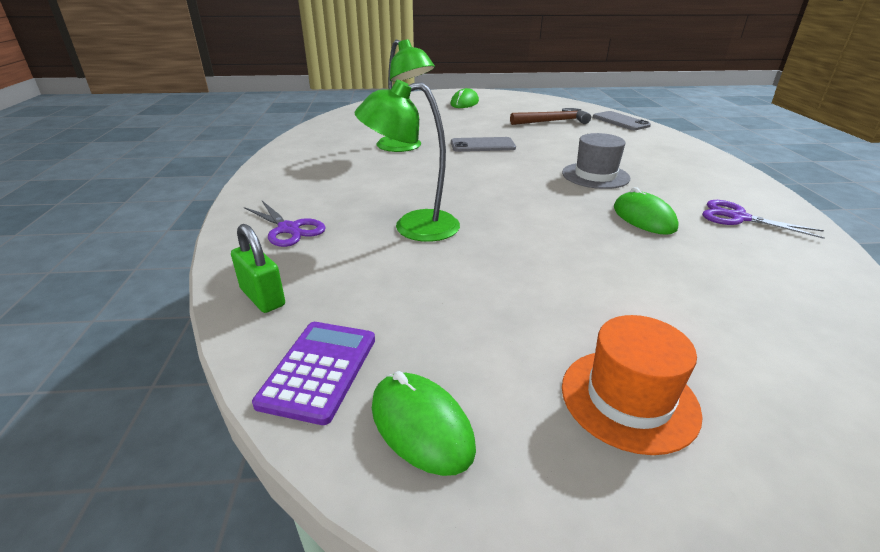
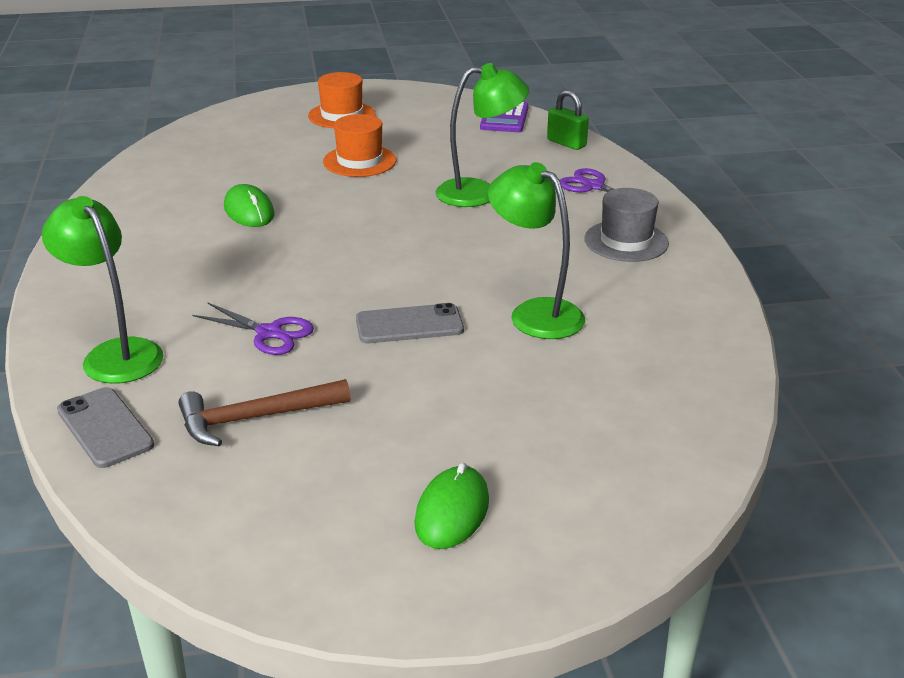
camera: 175 degrees right, 0 degrees up
green mouse [372,371,476,476] -> none
grey hat [562,133,630,189] -> grey hat moved to [584,188,669,262]
purple scissors [702,200,825,239] -> purple scissors moved to [193,302,314,355]
none -> green lamp [42,196,164,384]
none -> orange hat [323,114,397,177]

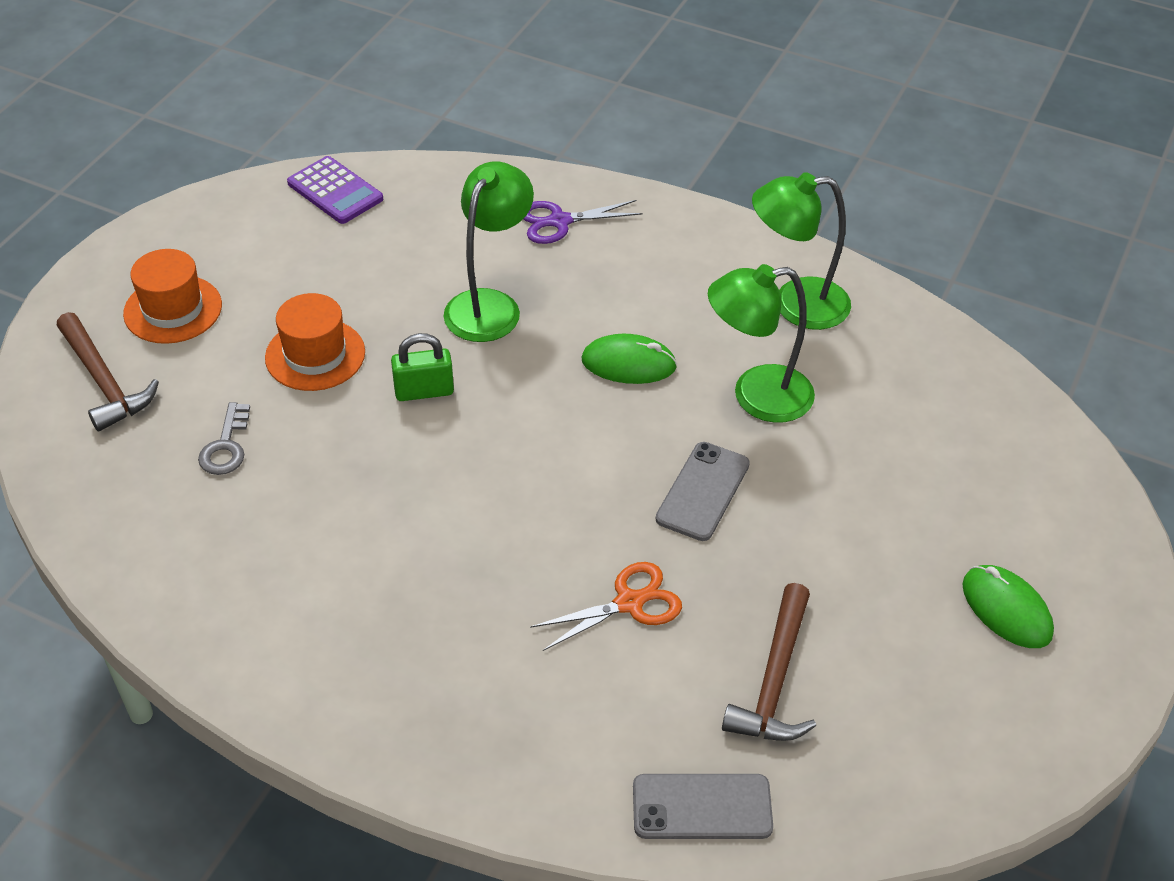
camera: 55 degrees left, 15 degrees up
green lamp [42,196,164,384] -> green lamp moved to [752,172,851,330]
purple scissors [193,302,314,355] -> orange scissors [530,562,682,651]
green mouse [224,184,275,227] -> green mouse moved to [582,334,677,384]
green padlock [547,90,589,150] -> green padlock moved to [391,333,454,401]
grey hat [584,188,669,262] -> none
none -> brown hammer [56,312,159,432]
none -> grey key [198,402,250,475]

